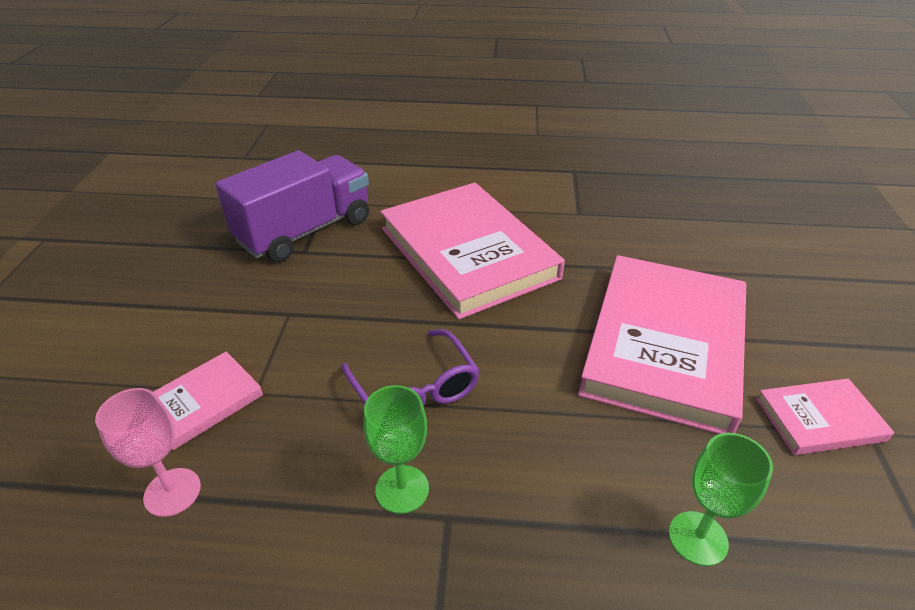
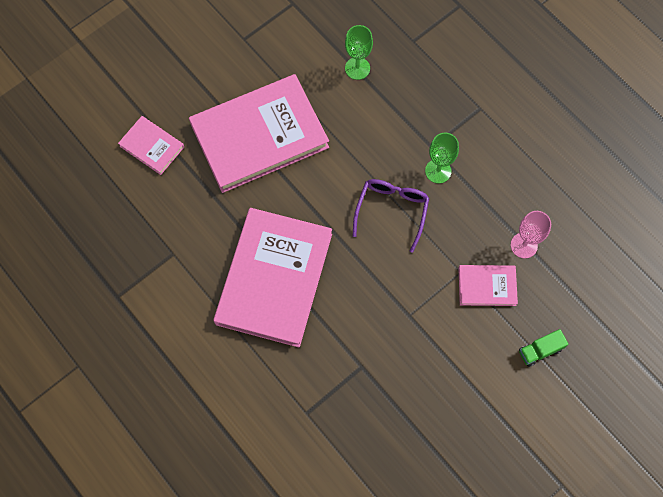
camera: 135 degrees left, 30 degrees up
purple truck [216,150,369,262] -> none
pink book [756,378,894,455] -> pink book moved to [118,116,184,175]
none -> green truck [519,329,569,367]

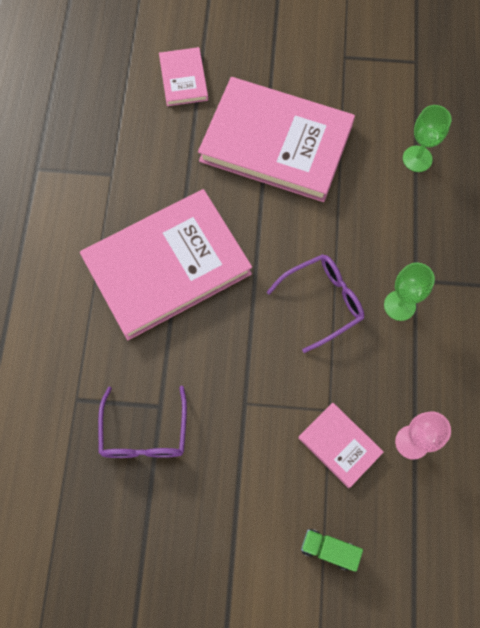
camera: 45 degrees right, 0 degrees up
none -> purple glasses [98,386,187,458]

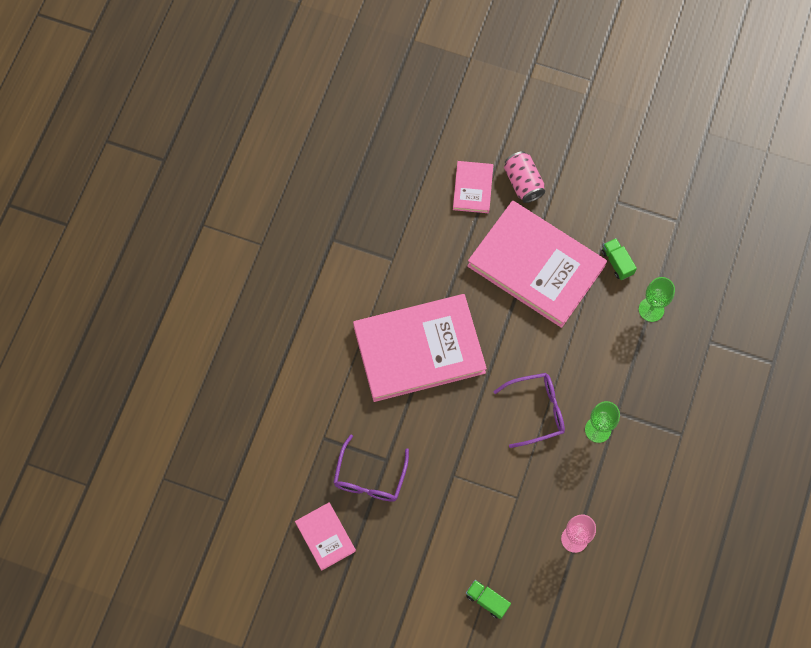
camera: 15 degrees right, 0 degrees up
pink book [298,403,384,488] -> pink book moved to [295,503,356,571]
none -> pink can [504,151,545,203]
none -> green truck [602,238,637,280]

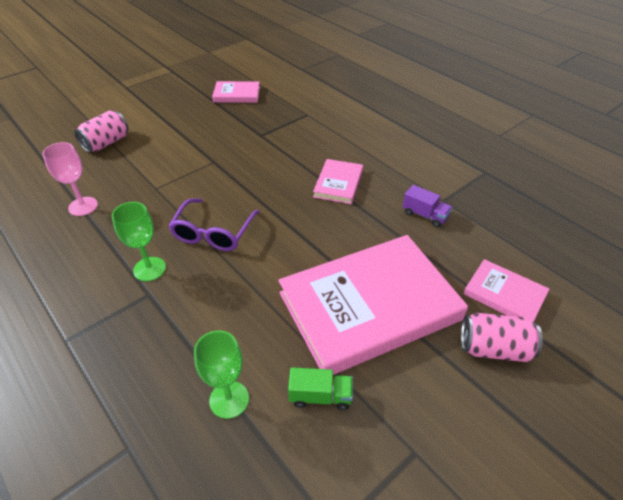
camera: 120 degrees right, 25 degrees down
purple glasses [333,435,409,502] -> none
pink book [353,294,487,402] -> pink book [313,159,363,204], size x0.46
green truck [466,580,511,619] -> pink can [74,110,129,152]
none -> purple truck [403,185,453,228]

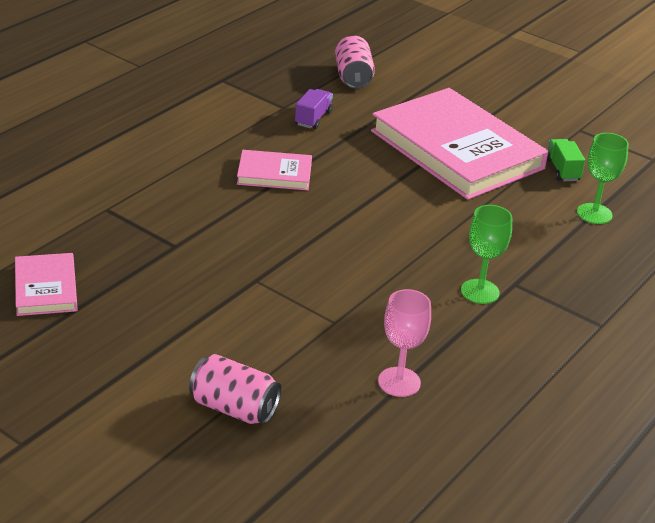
camera: 105 degrees left, 10 degrees down
purple glasses [169,198,259,251] -> none
pink can [461,313,542,362] -> pink can moved to [335,36,375,89]
pink book [463,259,549,322] -> none

